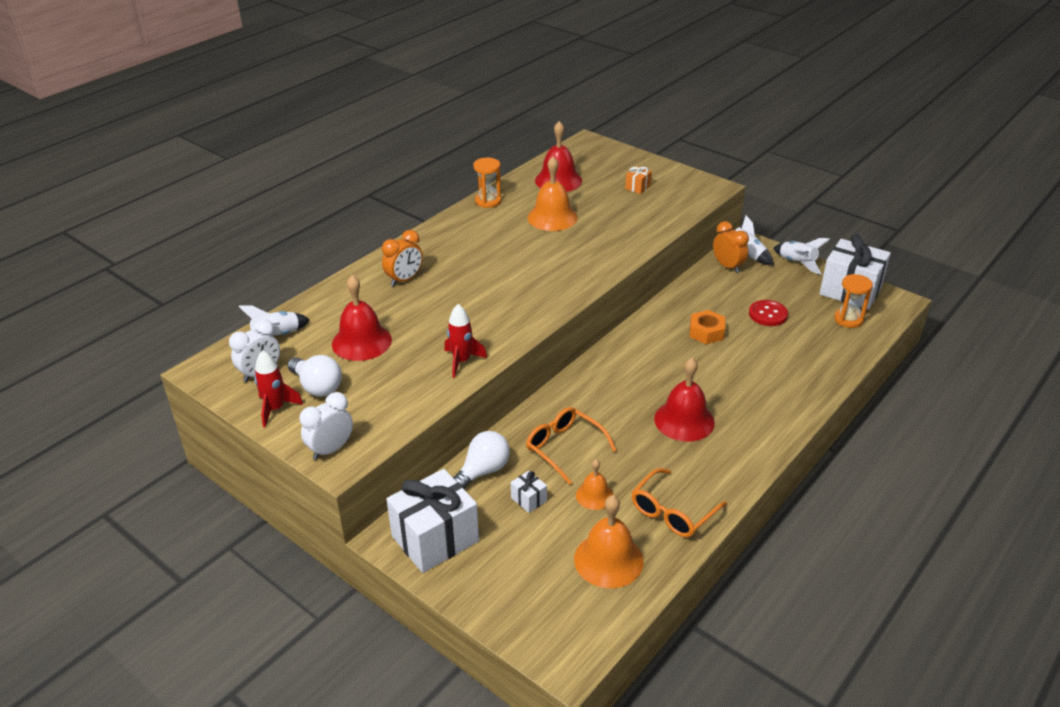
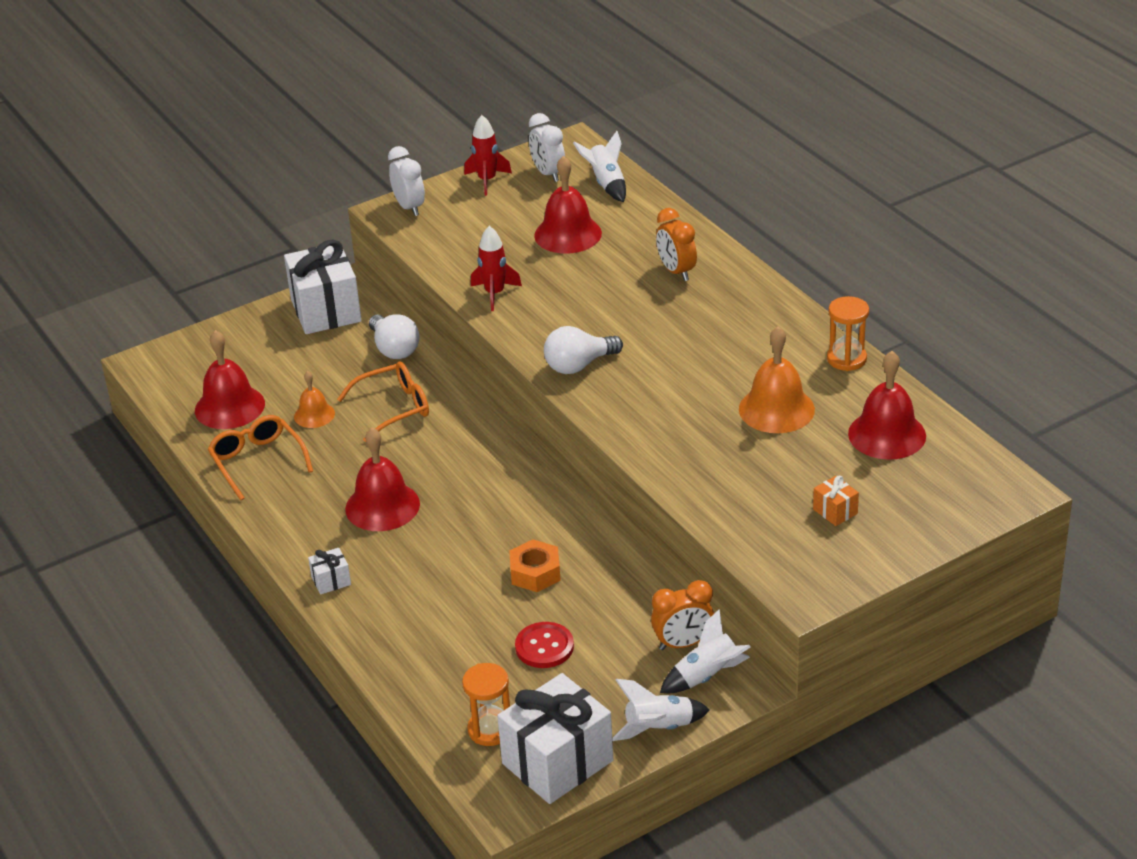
camera: 110 degrees right, 0 degrees up
white light bulb [288,355,342,397] -> white light bulb moved to [544,326,623,374]
white gift [511,471,547,513] -> white gift moved to [308,548,351,595]
orange bell [574,495,644,588] -> red bell [195,330,265,429]

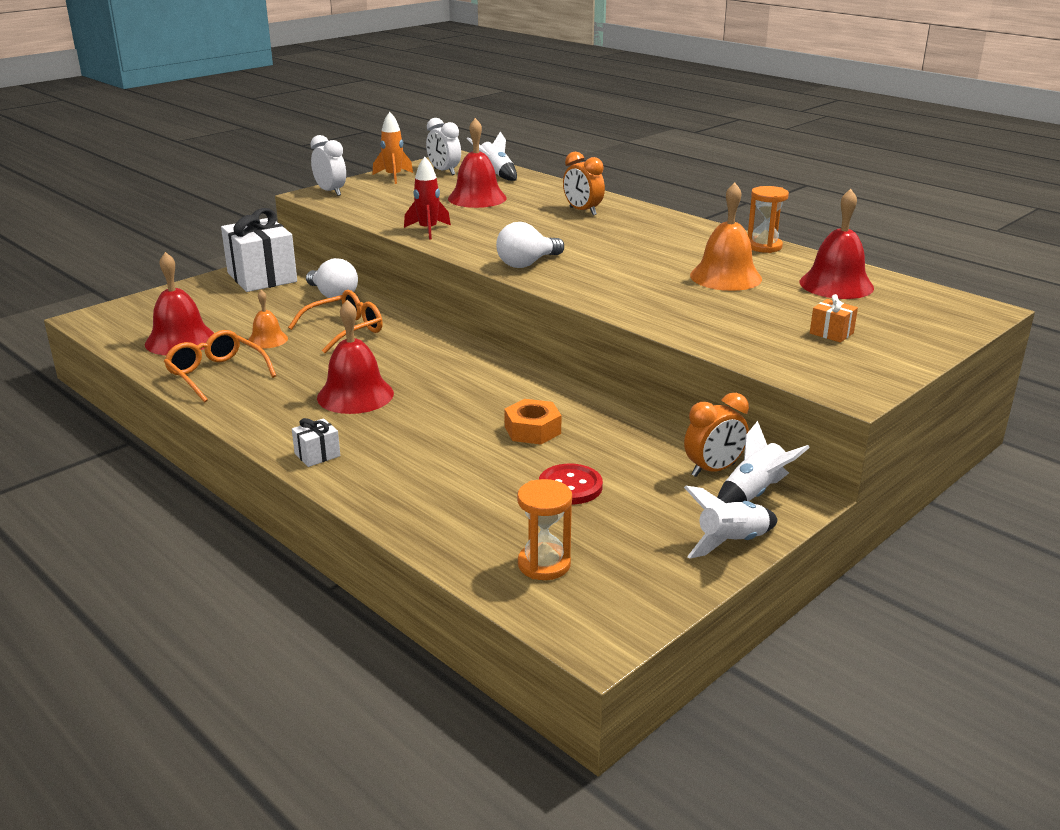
camera: 15 degrees left, 10 degrees down
red rocket [464,115,512,196] -> orange rocket [372,112,413,184]
white gift [497,673,613,804] -> none

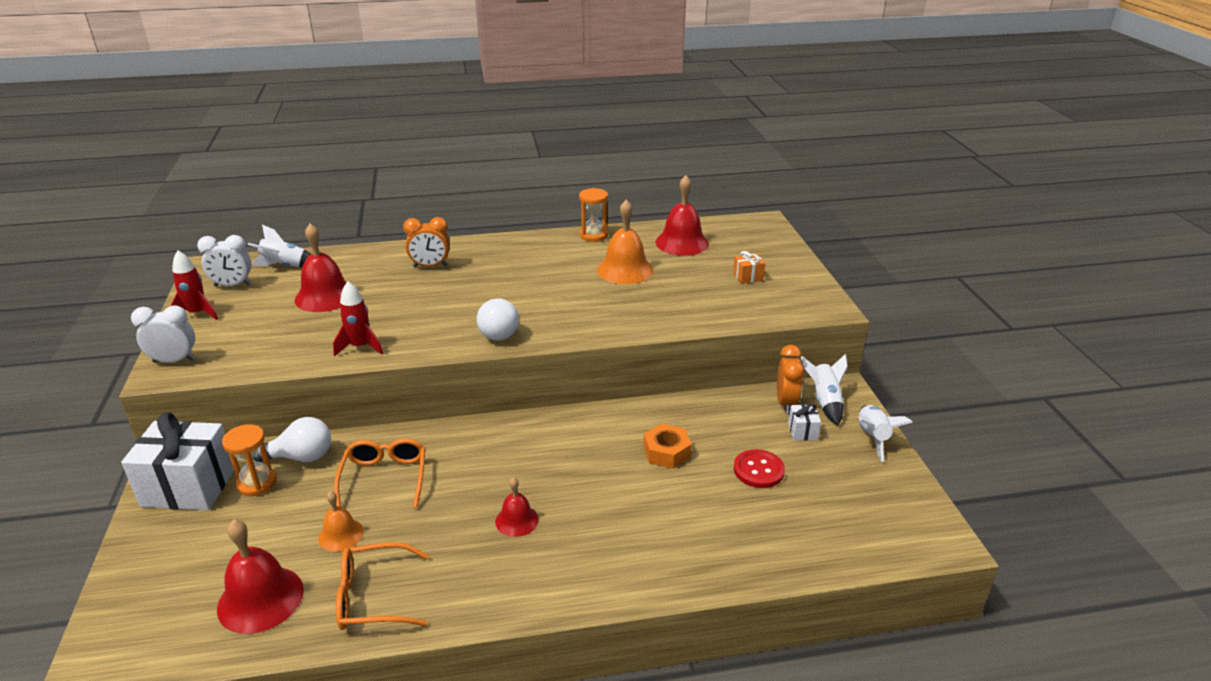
camera: 55 degrees left, 5 degrees up
white gift [292,418,340,467] -> white gift moved to [788,404,821,441]
red bell [317,300,394,414] -> red bell [495,477,539,537], size x0.58
orange rocket [372,112,413,184] -> red rocket [170,250,218,320]
orange hourglass [517,479,572,580] -> orange hourglass moved to [222,424,277,496]

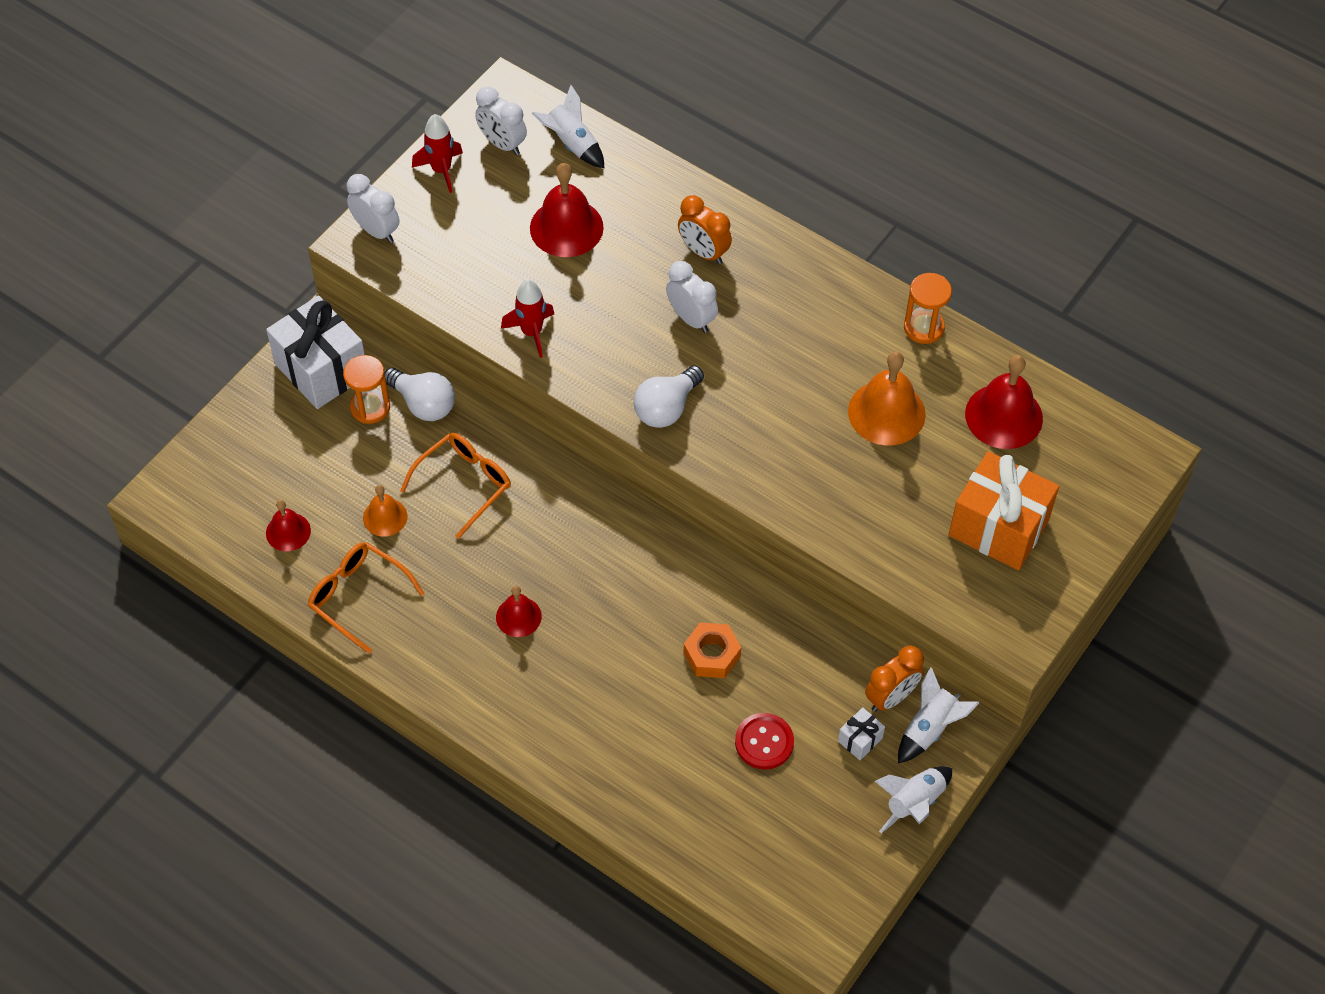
camera: 45 degrees right, 25 degrees up
red bell [217,519,304,634] -> red bell [266,500,311,551], size x0.58
orange gift [733,251,765,284] -> orange gift [949,451,1059,570], size x2.34
none -> white clock [666,261,718,333]

